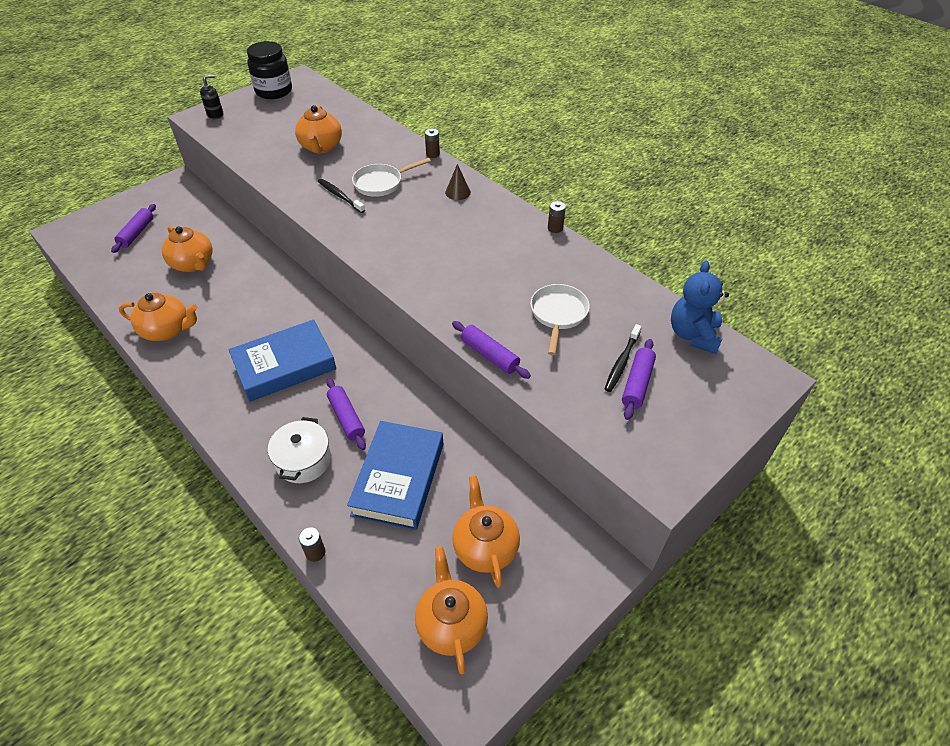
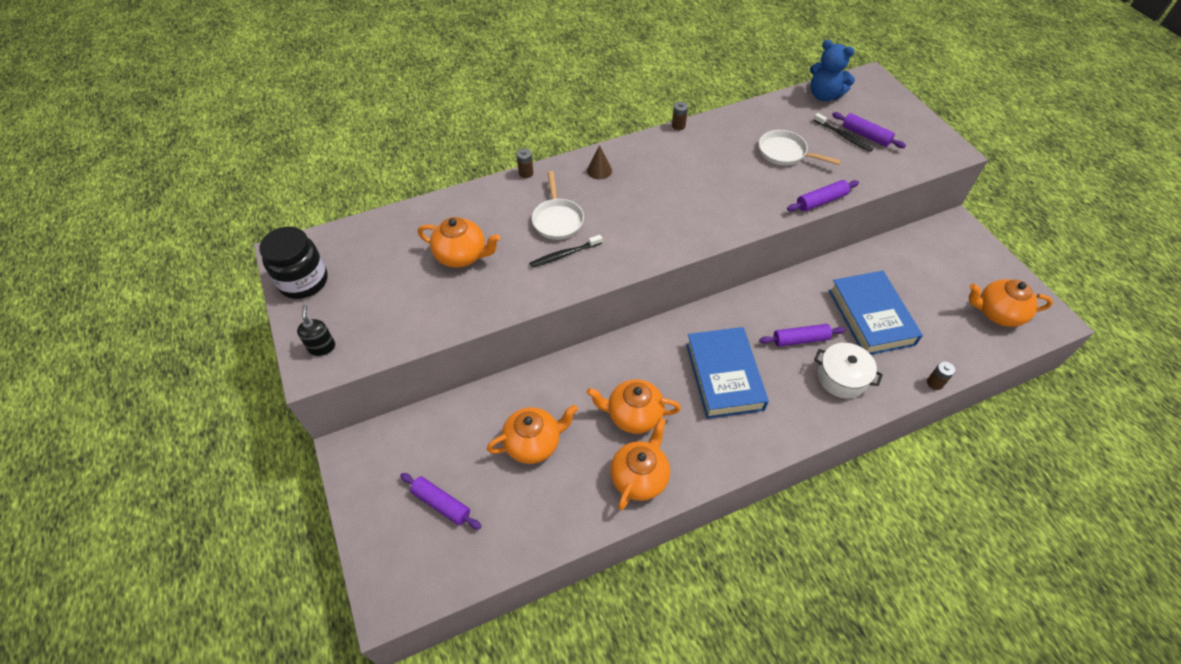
camera: 70 degrees left, 5 degrees up
blue book [347,421,443,530] -> blue book turned 45 degrees clockwise [829,271,923,355]
orange teapot [452,475,520,588] -> orange teapot moved to [587,379,681,434]

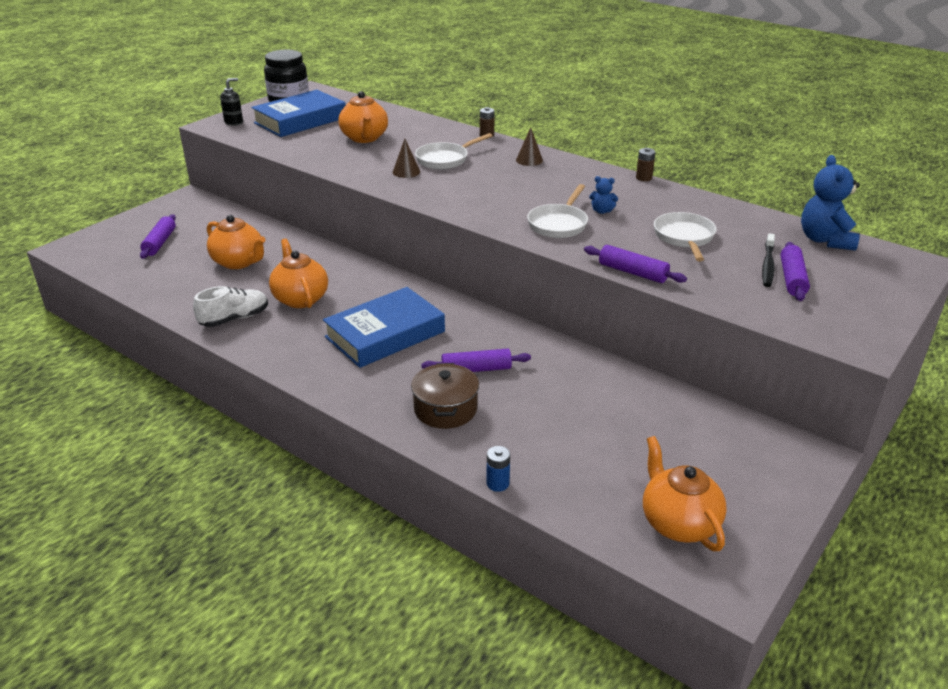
camera: 60 degrees right, 20 degrees down
black toothbrush [529,235,602,268] -> brown cone [393,139,420,178]
orange teapot [610,418,670,511] -> white shoe [193,286,268,327]
purple rolling pin [759,324,846,347] -> purple rolling pin turned 60 degrees counterclockwise [421,349,531,372]
white pot [814,343,883,398] -> brown pot [411,363,479,429]
blue book [829,271,923,355] -> blue book moved to [251,90,346,137]
brown battery [927,361,955,390] -> blue battery [486,446,510,492]
none -> white pan [527,184,588,238]
none -> blue teddy bear [589,176,618,214]

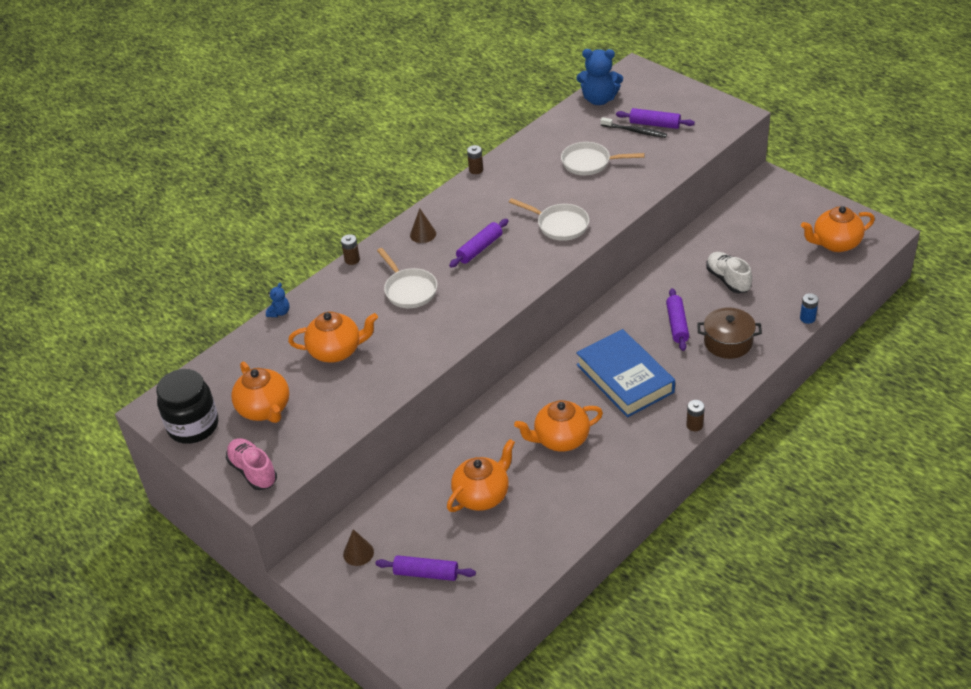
camera: 80 degrees left, 10 degrees up
white shoe [193,286,268,327] -> white shoe moved to [706,252,752,293]
black soap dispenser [220,78,243,126] -> pink shoe [226,438,277,490]
blue book [251,90,346,137] -> orange teapot [231,362,289,423]
brown cone [393,139,420,178] -> brown cone moved to [343,529,374,566]
purple rolling pin [584,245,687,283] -> purple rolling pin moved to [449,219,509,268]
blue teddy bear [589,176,618,214] -> blue teddy bear moved to [266,283,289,317]
none -> brown battery [686,400,705,431]

